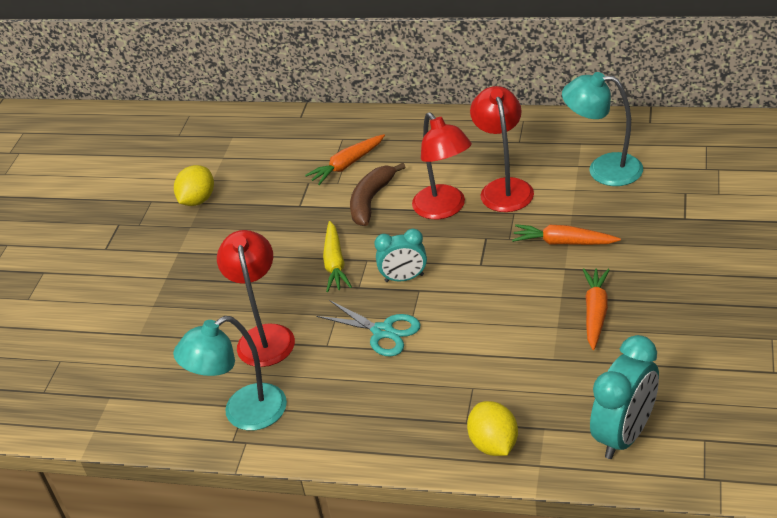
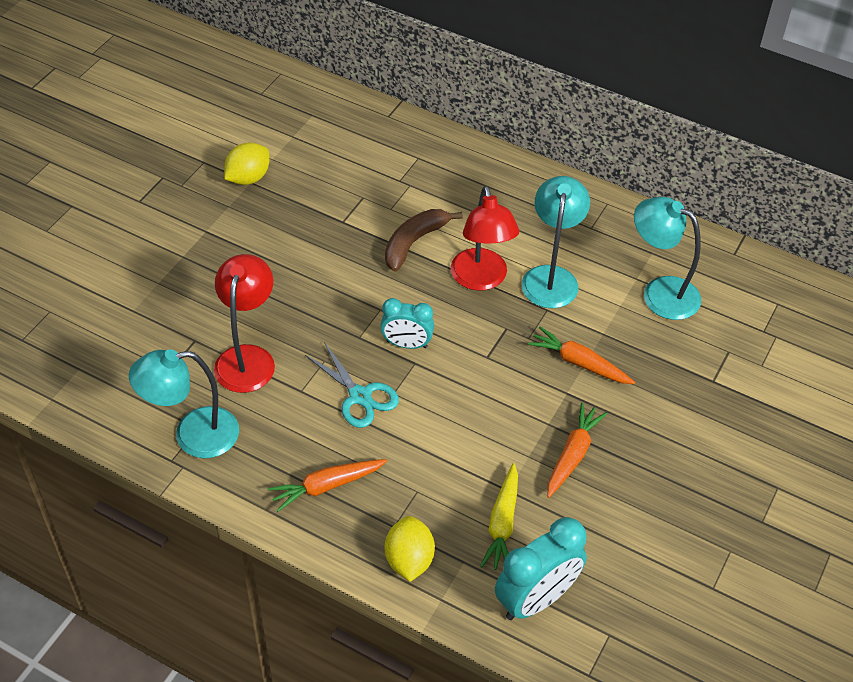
camera: 10 degrees right, 10 degrees up
orange carrot [305,134,385,185] -> orange carrot moved to [268,459,387,512]
yellow carrot [323,221,352,292] -> yellow carrot moved to [480,463,518,570]
red lamp [470,86,534,212] -> turquoise lamp [522,176,590,308]

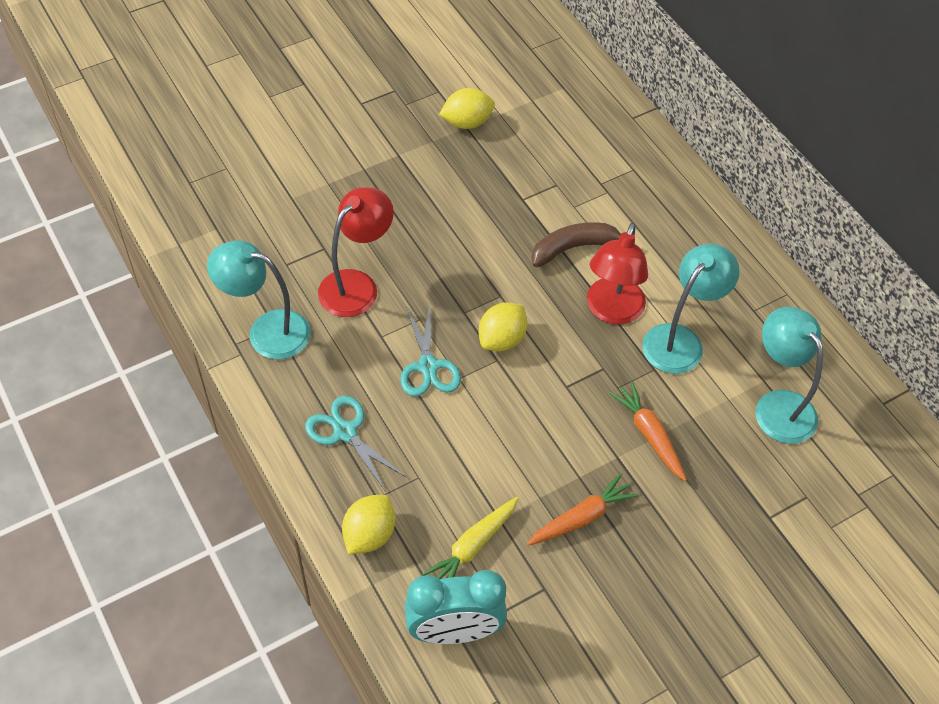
camera: 30 degrees right, 5 degrees up
orange carrot [268,459,387,512] -> turquoise scissors [305,395,406,492]
turquoise clock [380,298,434,349] -> yellow lemon [479,302,527,351]

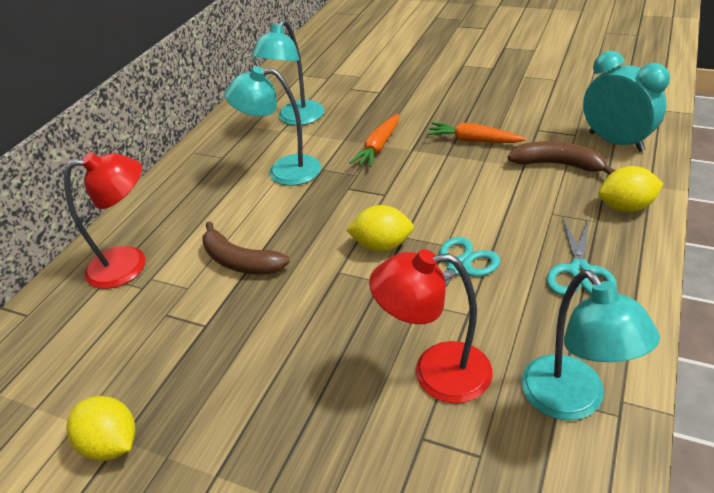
camera: 120 degrees left, 15 degrees down
yellow carrot [422,497,519,579] -> brown banana [508,141,616,175]
red lamp [587,223,648,325] -> red lamp moved to [64,152,146,289]

